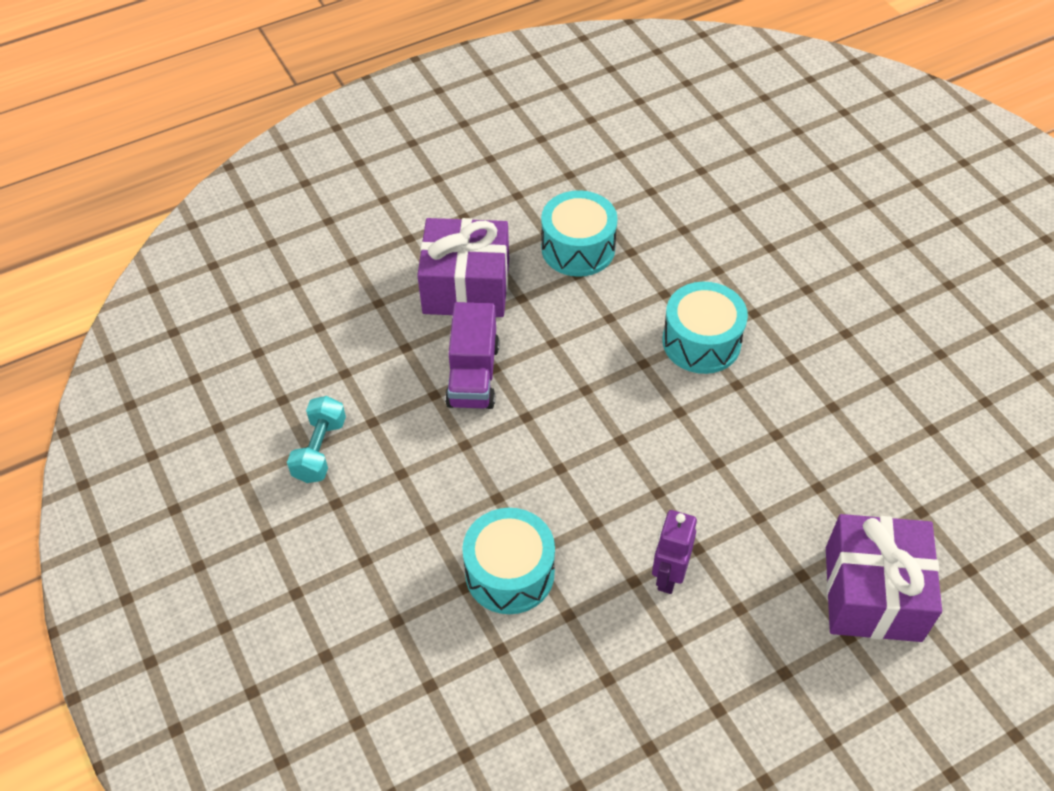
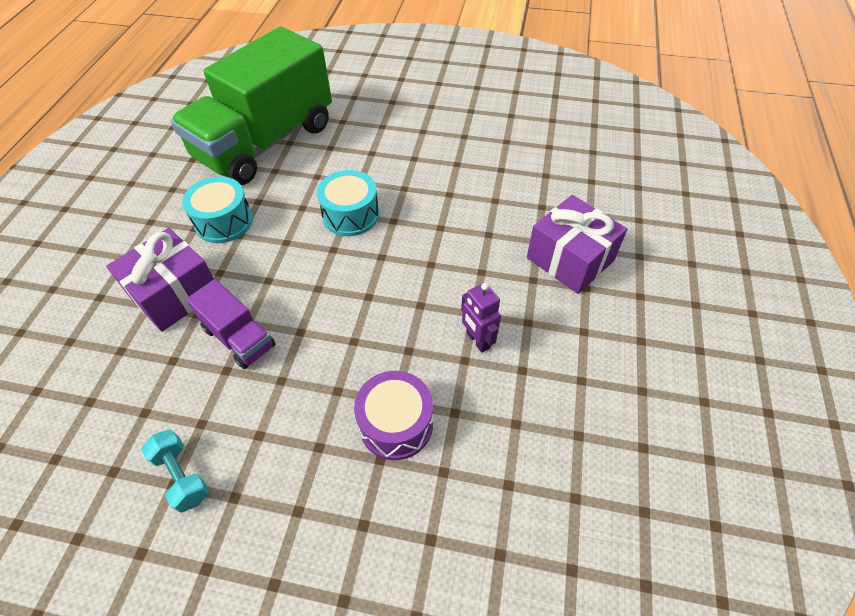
camera: 50 degrees left, 0 degrees up
turquoise drum [462,508,555,614] -> purple drum [354,371,433,460]
none -> green truck [170,27,332,185]

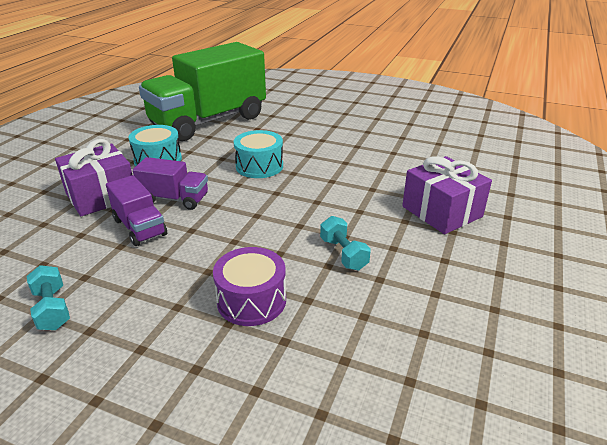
camera: 10 degrees right, 20 degrees down
purple robot [461,283,501,353] -> turquoise dumbbell [320,216,371,270]
none -> purple truck [133,157,208,210]

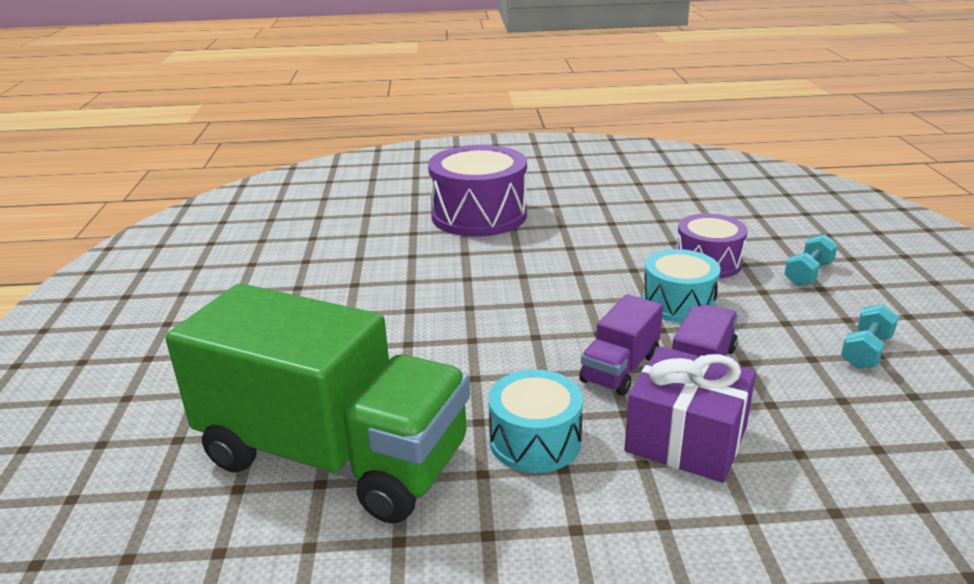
camera: 115 degrees left, 5 degrees down
purple truck [133,157,208,210] -> purple truck turned 135 degrees counterclockwise [579,294,663,396]
turquoise drum [234,130,283,178] -> turquoise drum moved to [642,249,721,322]
turquoise dumbbell [320,216,371,270] -> turquoise dumbbell moved to [784,234,838,286]
purple gift [402,156,492,234] -> purple drum [428,145,527,237]

